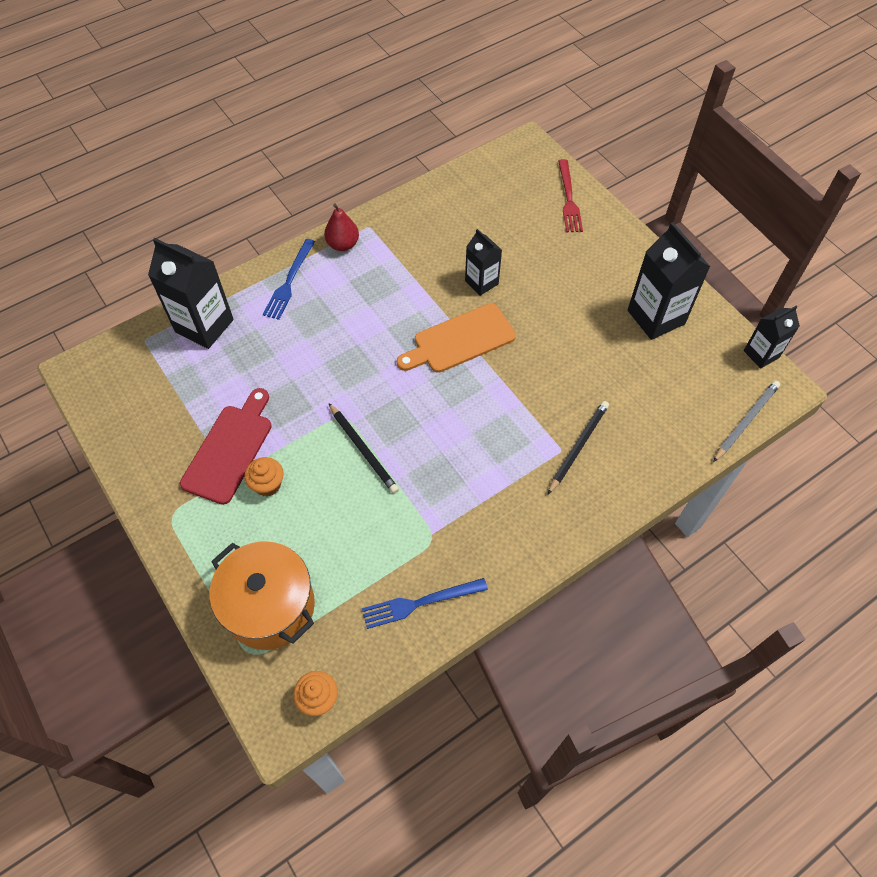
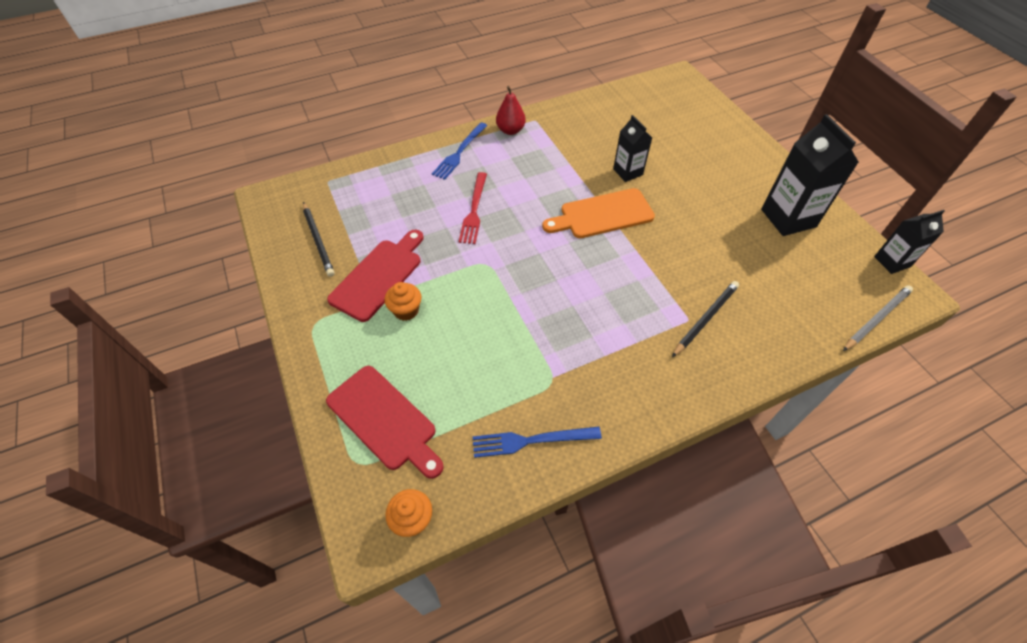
camera: 10 degrees right, 5 degrees down
black carton [148,238,234,349] -> none
orange pot [210,541,315,650] -> red cutting board [326,366,444,479]
black pencil [329,403,399,493] -> black pencil moved to [303,202,335,277]
red fork [558,159,583,232] -> red fork moved to [459,172,487,244]

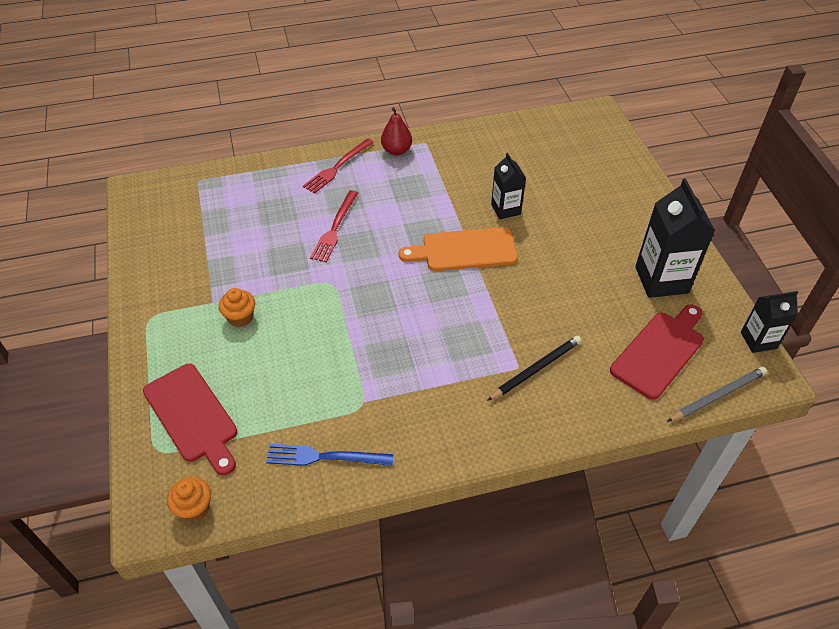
camera: 10 degrees right, 5 degrees down
black pencil [303,202,335,277] -> none
red cutting board [327,230,423,322] -> red cutting board moved to [610,304,704,400]
blue fork [432,122,488,180] -> red fork [303,138,374,194]

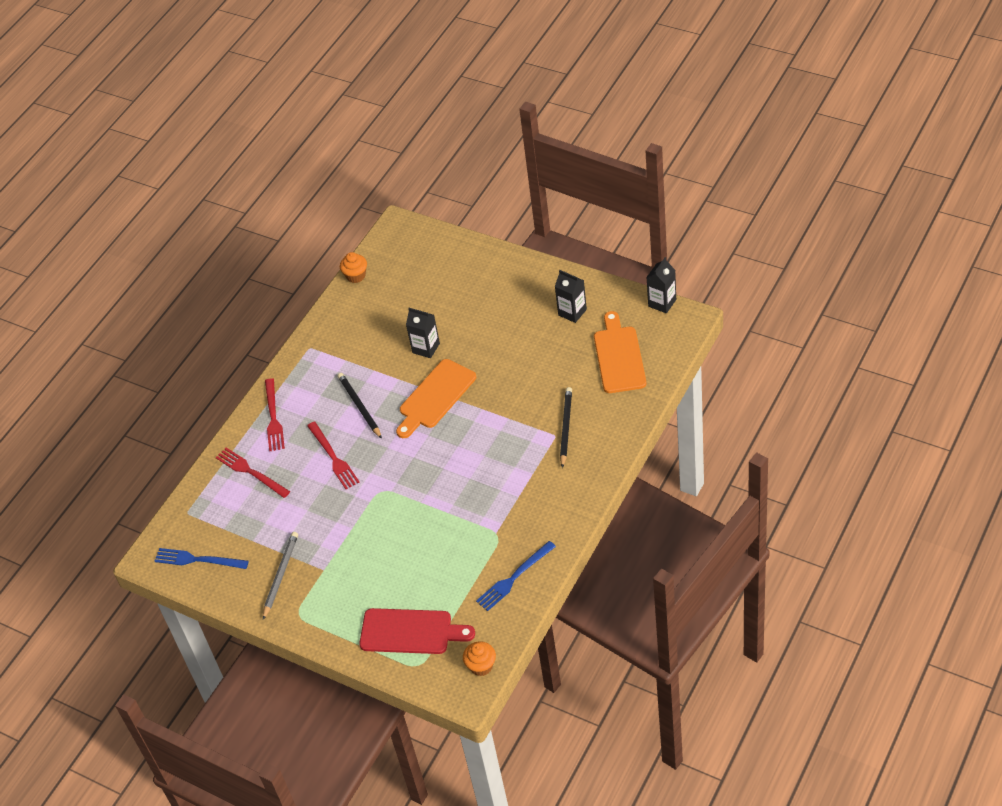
camera: 40 degrees left, 0 degrees up
orange cupcake [219,288,255,327] -> orange cupcake moved to [340,252,367,283]
red pear [381,107,412,155] -> none
red cutting board [610,304,704,400] -> orange cutting board [594,311,646,393]
black carton [635,178,715,298] -> black carton [555,270,587,323], size x0.59
grey pencil [667,367,767,422] -> grey pencil moved to [263,532,298,620]
none -> blue fork [154,548,249,569]
none -> red fork [216,448,290,498]
none -> black pencil [338,373,382,439]

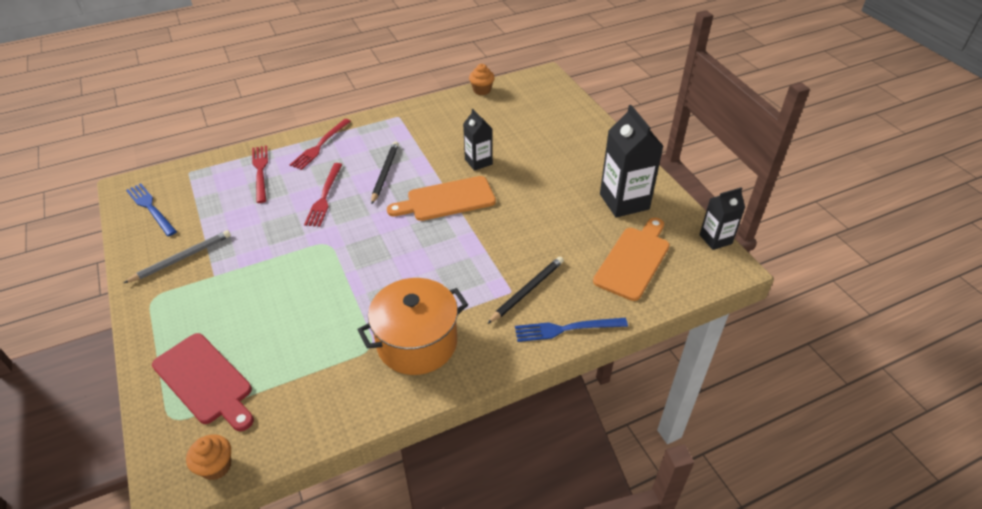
camera: 30 degrees right, 5 degrees down
blue fork [476,541,556,611] -> blue fork moved to [515,318,628,342]
black carton [555,270,587,323] -> black carton [600,105,664,218], size x1.69
none -> orange pot [357,278,468,375]

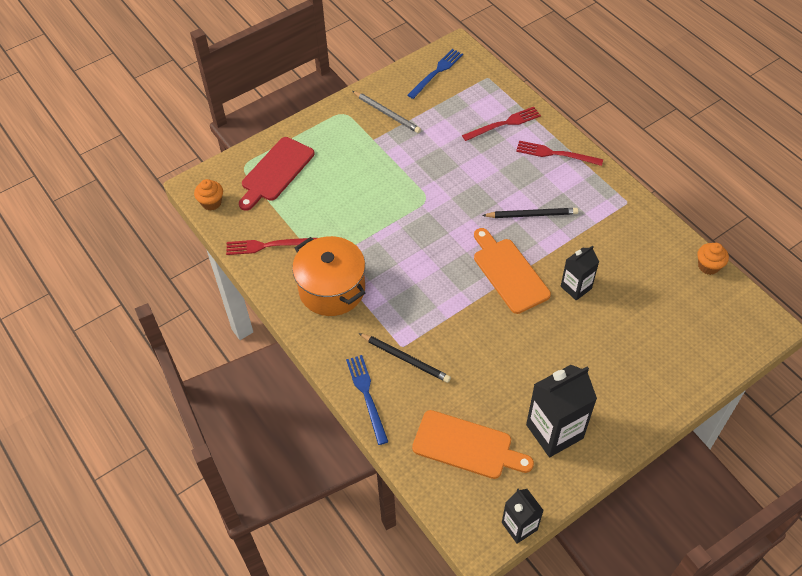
camera: 80 degrees right, 10 degrees up
red fork [304,163,343,227] -> red fork moved to [226,238,317,255]

